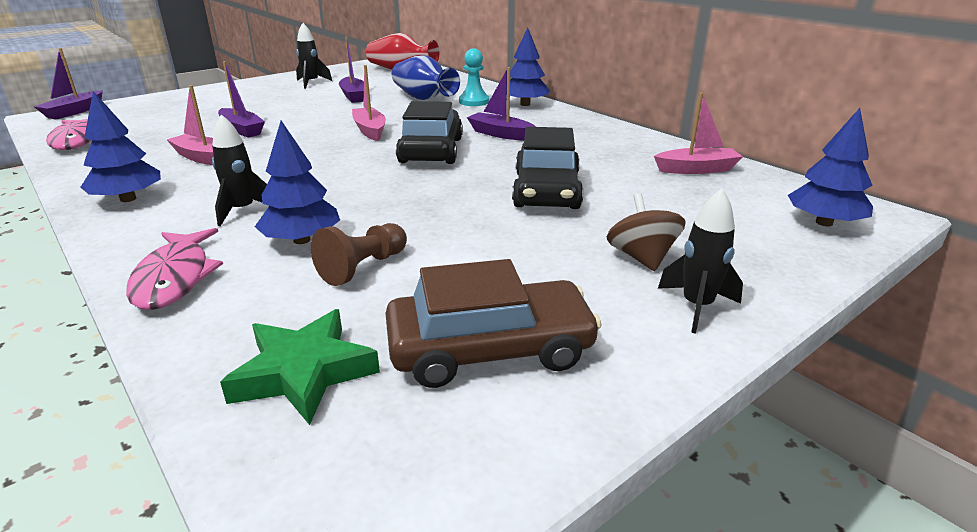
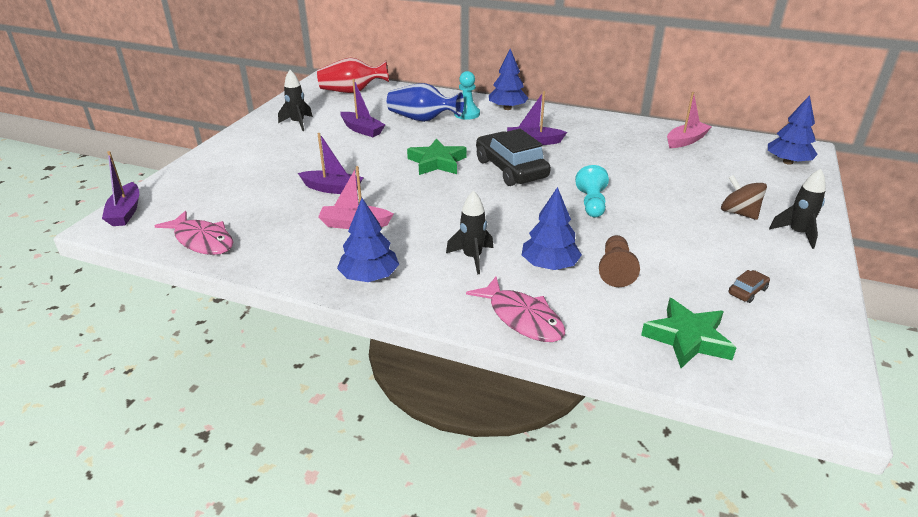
camera: 30 degrees left, 5 degrees up
pink boat [352,65,386,141] -> green star [407,138,466,175]
brown car [385,259,602,388] -> brown car [728,270,770,303], size x0.41
black car [512,127,583,209] -> none
none -> turquoise pawn [575,165,609,218]

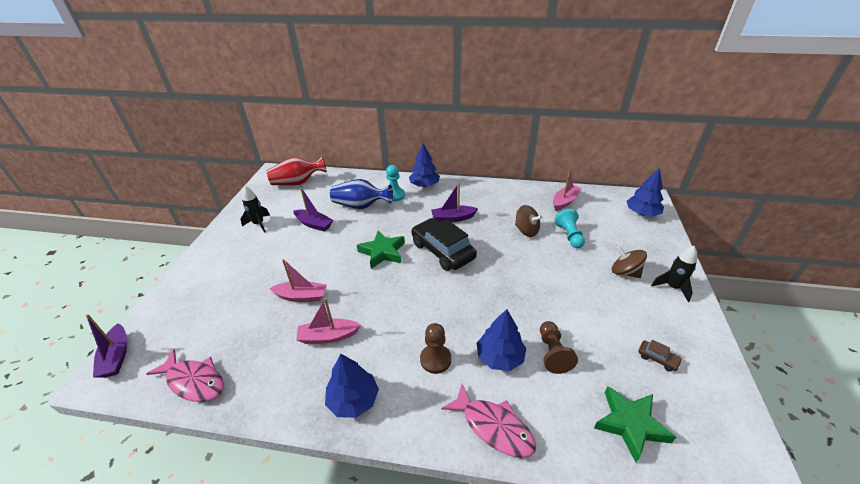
camera: 10 degrees left, 5 degrees up
purple boat [298,133,364,194] -> pink boat [269,259,327,302]
black rocket [446,190,493,275] -> brown pawn [420,323,451,374]
turquoise pawn [575,165,609,218] -> turquoise pawn moved to [555,209,585,248]
brown car [728,270,770,303] -> brown car turned 90 degrees clockwise [638,340,682,372]
none -> brown spinning top [515,205,542,237]

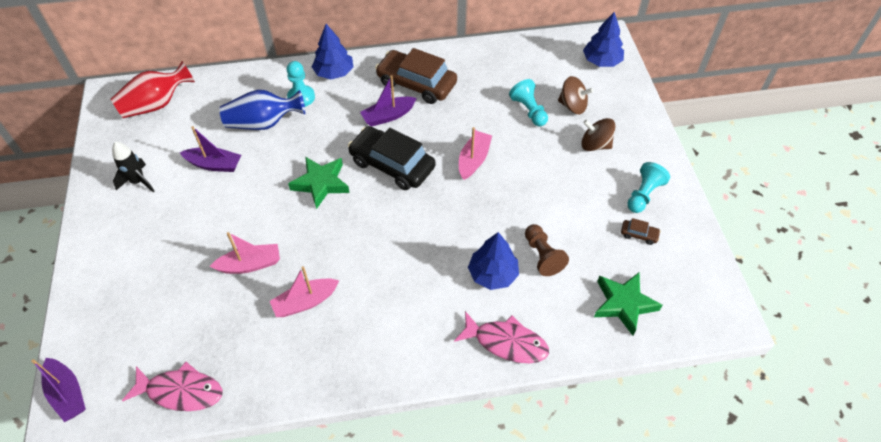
camera: 20 degrees left, 15 degrees up
blue tree [325,354,379,418] -> none
brown pawn [420,323,451,374] -> none
brown spinning top [515,205,542,237] -> brown spinning top moved to [558,76,594,114]
pink boat [553,169,582,211] -> pink boat moved to [459,127,492,180]
black rocket [651,246,697,302] -> none
none -> brown car [375,48,457,104]
none -> turquoise pawn [627,162,670,213]

